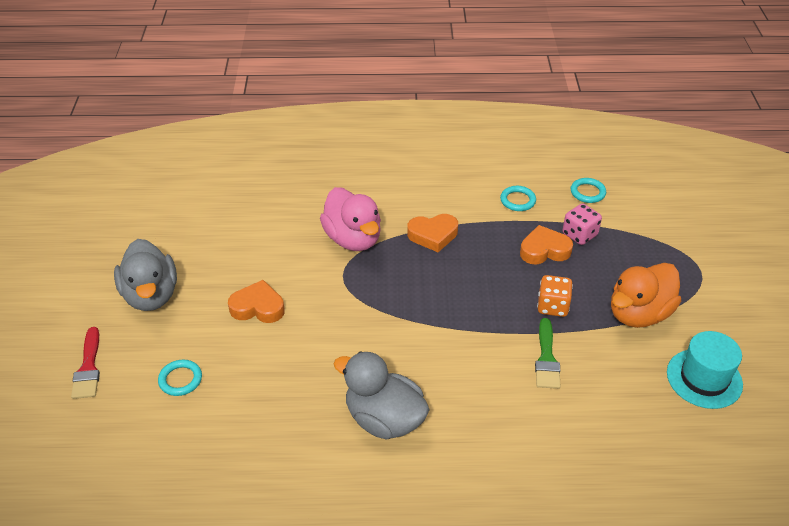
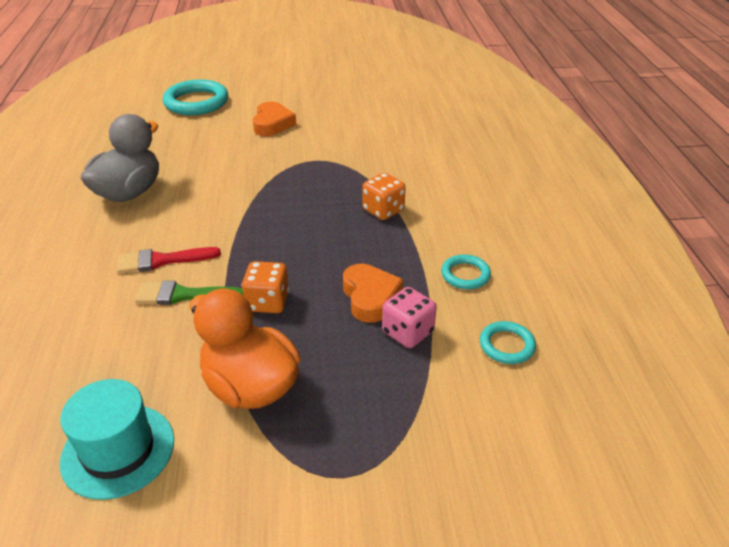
camera: 85 degrees right, 5 degrees down
red brush [71,327,100,399] -> red brush moved to [117,247,221,274]
grey duck [114,239,177,311] -> none
turquoise ring [158,360,202,396] -> turquoise ring [162,79,228,115], size x1.88
pink duck [320,187,381,251] -> none
orange heart [407,214,458,252] -> orange dice [362,173,406,220]

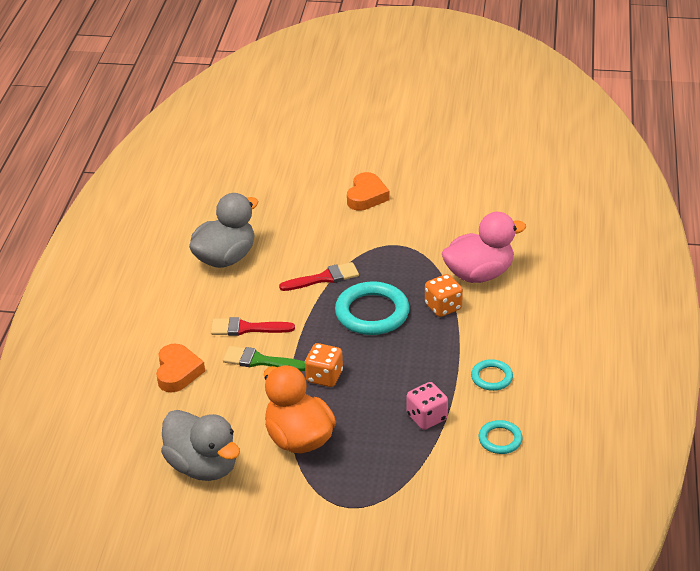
camera: 15 degrees right, 0 degrees up
turquoise hat [60,379,174,500] -> grey duck [161,410,240,481]
turquoise ring [162,79,228,115] -> turquoise ring moved to [335,281,410,335]
orange heart [343,264,403,323] -> orange heart moved to [156,343,205,392]
none -> red brush [279,262,359,291]
none -> pink duck [442,212,526,283]

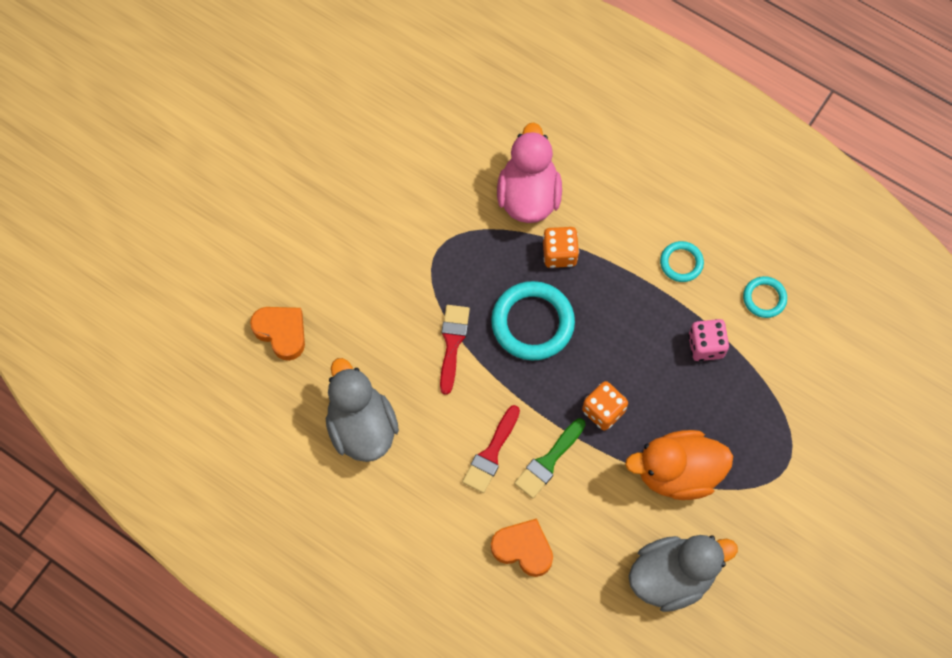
camera: 65 degrees left, 30 degrees up
orange heart [347,172,390,211] -> orange heart moved to [250,307,305,361]

